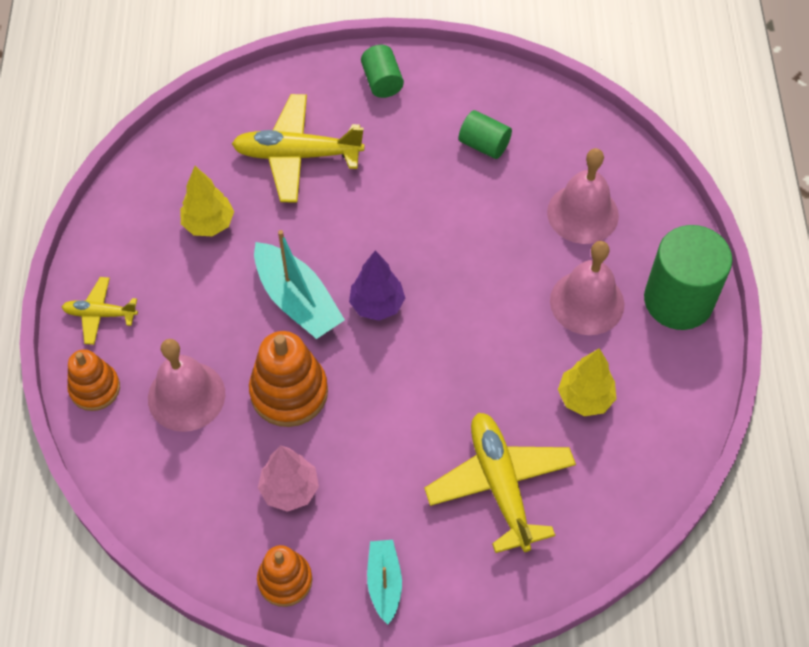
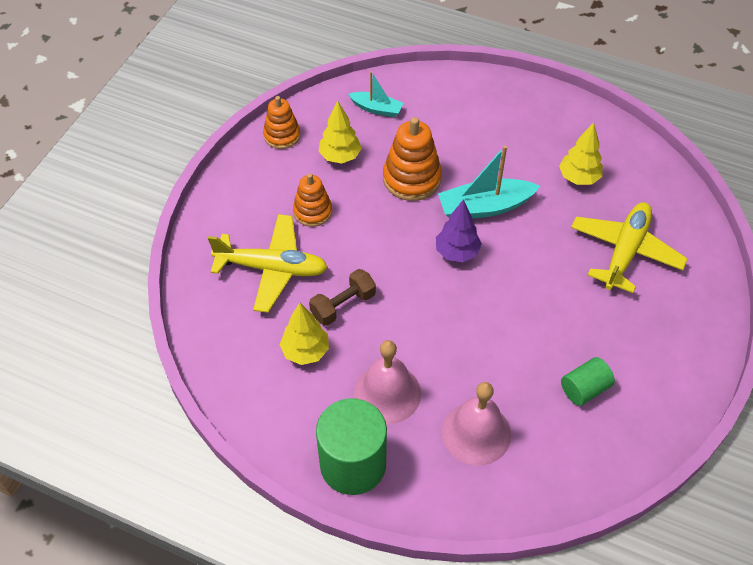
camera: 115 degrees right, 5 degrees down
yellow plane [62,277,138,345] -> none
orange stacking toy [67,349,120,411] -> orange stacking toy moved to [293,173,332,227]
pink bell [148,339,225,432] -> none
pink tree [258,445,319,512] -> yellow tree [319,101,361,164]
green cylinder [361,45,404,98] -> none
turquoise boat [367,540,402,624] -> turquoise boat moved to [348,71,404,117]
none -> brown dumbbell [309,269,376,326]

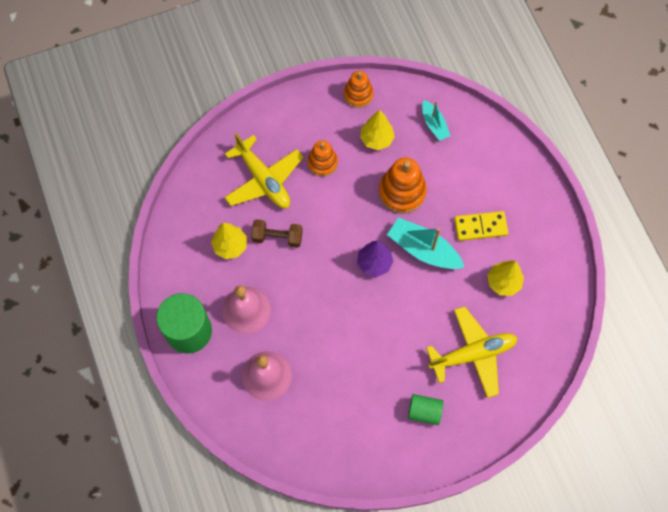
camera: 45 degrees right, 15 degrees up
green cylinder [561,357,615,406] -> green cylinder moved to [408,394,444,425]
none -> yellow domino [454,211,508,241]

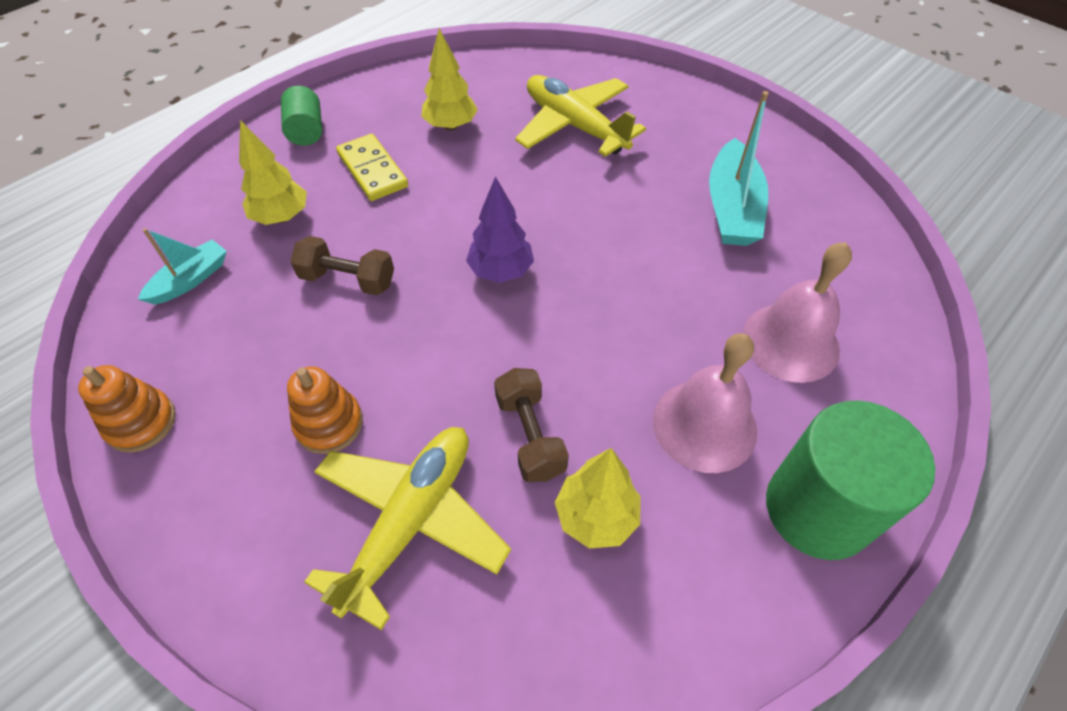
camera: 115 degrees left, 15 degrees down
yellow tree [360,110,395,150] -> yellow tree moved to [239,120,307,225]
orange stacking toy [379,157,427,213] -> brown dumbbell [290,236,394,295]
turquoise boat [387,217,465,269] -> turquoise boat moved to [709,91,769,246]
green cylinder [408,394,444,425] -> green cylinder moved to [281,86,322,146]

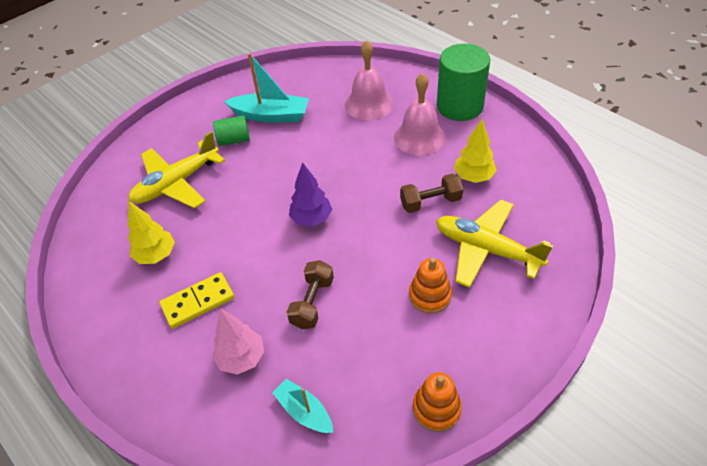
camera: 85 degrees left, 5 degrees down
yellow tree [239,120,307,225] -> pink tree [212,309,264,375]
green cylinder [281,86,322,146] -> green cylinder moved to [213,116,250,146]

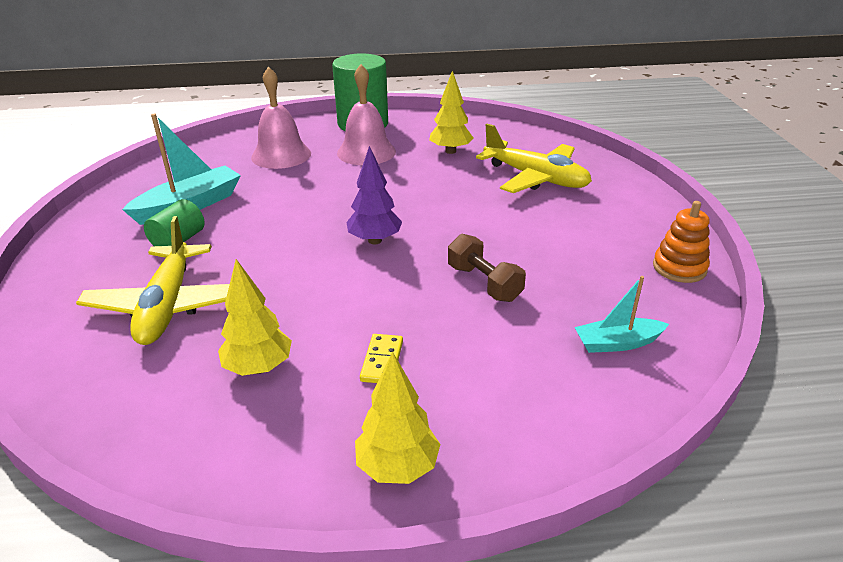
camera: 55 degrees left, 15 degrees down
yellow domino [159,272,234,329] -> yellow domino [360,334,403,383], size x0.64
pink tree [212,309,264,375] -> none
brown dumbbell [400,174,463,213] -> none
orange stacking toy [409,258,452,314] -> none
yellow plane [436,200,553,288] -> yellow plane turned 120 degrees counterclockwise [476,124,592,193]
none -> yellow tree [355,351,440,484]

